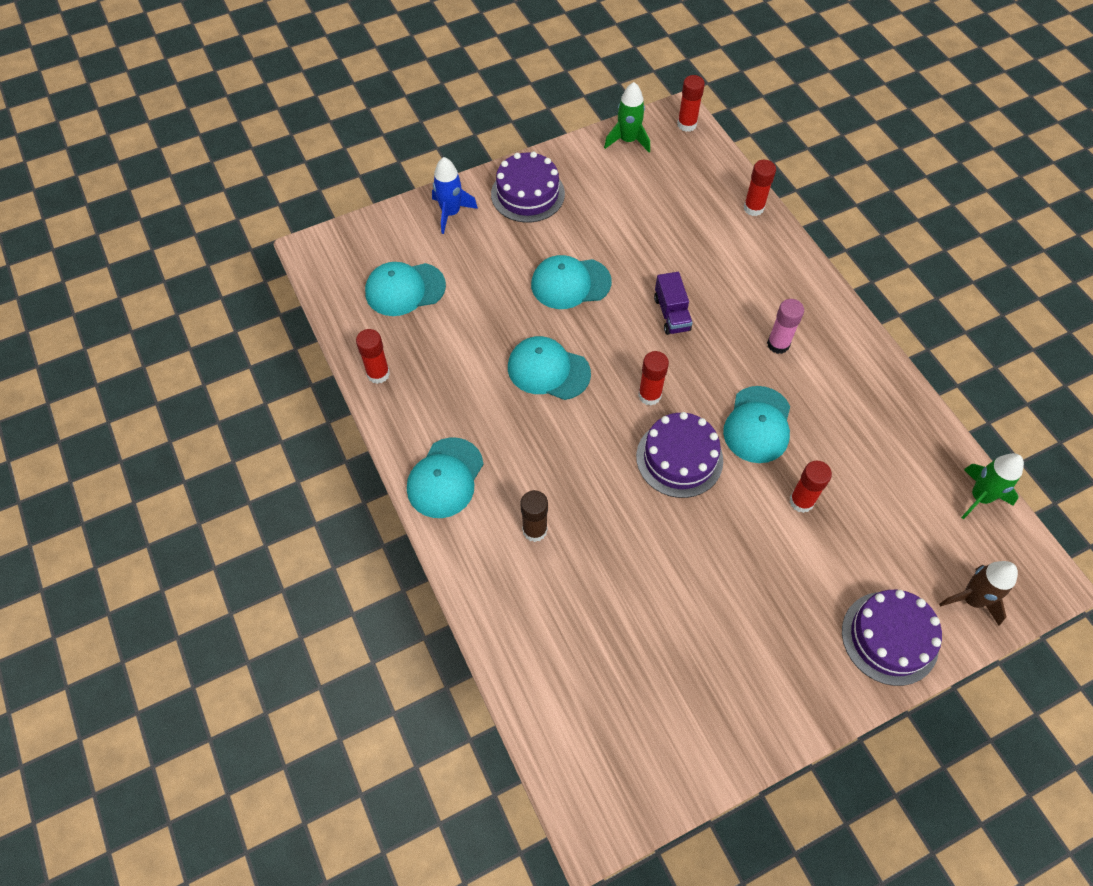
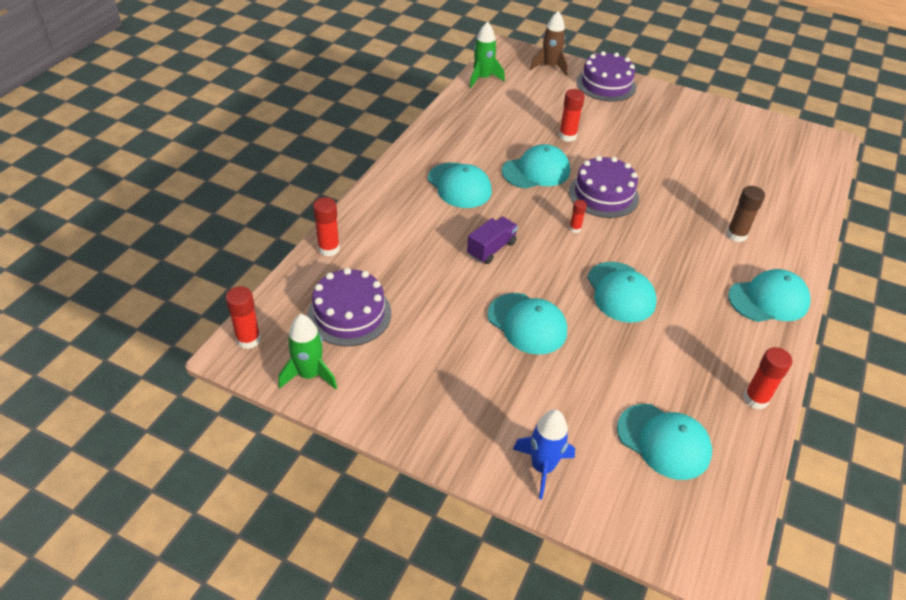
camera: 130 degrees left, 15 degrees down
purple cake [491,152,565,223] -> purple cake moved to [308,268,391,346]
red glue stick [638,351,669,405] -> red glue stick [569,200,587,233], size x0.59
pink glue stick [767,299,804,354] -> turquoise cap [428,162,492,208]

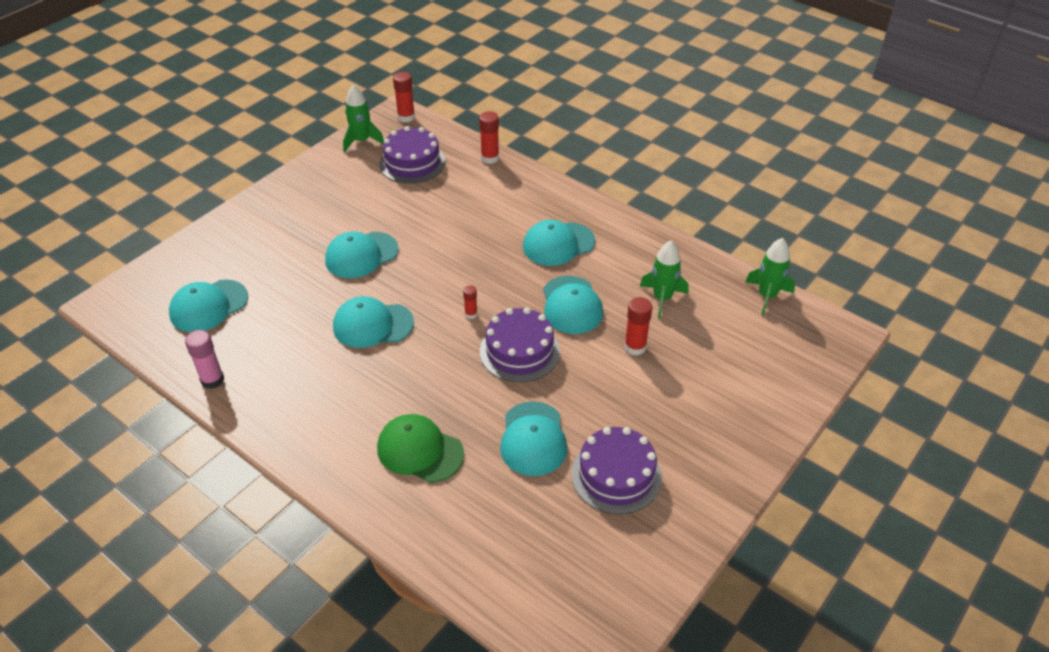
camera: 105 degrees right, 0 degrees up
purple truck [467,217,518,264] -> none
blue rocket [513,409,575,499] -> none
brown rocket [530,11,568,76] -> none
purple cake [577,51,636,101] -> purple cake moved to [571,427,662,514]
brown glue stick [726,186,765,242] -> green cap [377,414,464,483]
turquoise cap [728,269,811,322] -> turquoise cap moved to [500,401,568,476]
red glue stick [743,347,792,409] -> pink glue stick [185,330,224,389]
none -> green rocket [640,241,689,318]

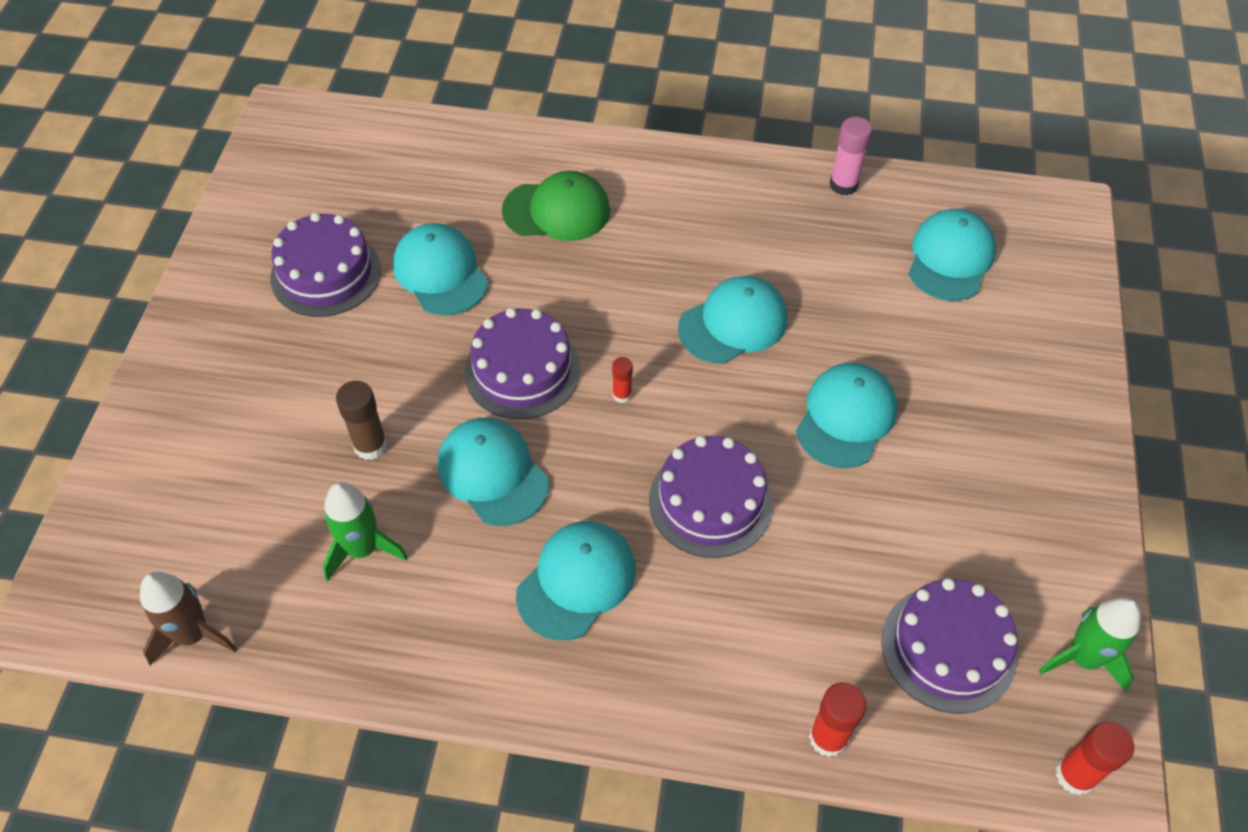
camera: 150 degrees right, 10 degrees up
red glue stick [624,297,652,356] -> brown glue stick [336,381,388,460]
green rocket [745,238,795,315] -> brown rocket [140,572,237,666]
none -> purple cake [649,436,773,558]

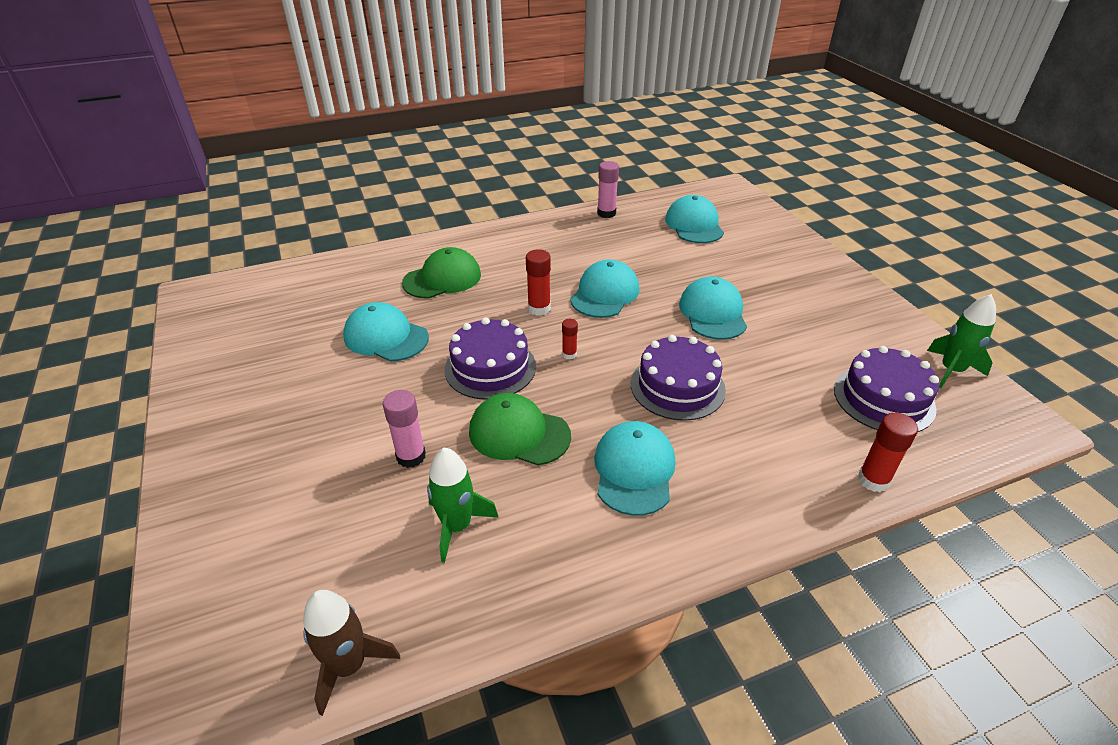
camera: 30 degrees left, 15 degrees down
purple cake [270,213,381,317] -> none
brown glue stick [336,381,388,460] -> pink glue stick [383,390,426,468]
turquoise cap [437,418,549,526] -> green cap [469,393,571,465]
red glue stick [1056,722,1134,795] -> red glue stick moved to [526,249,551,316]

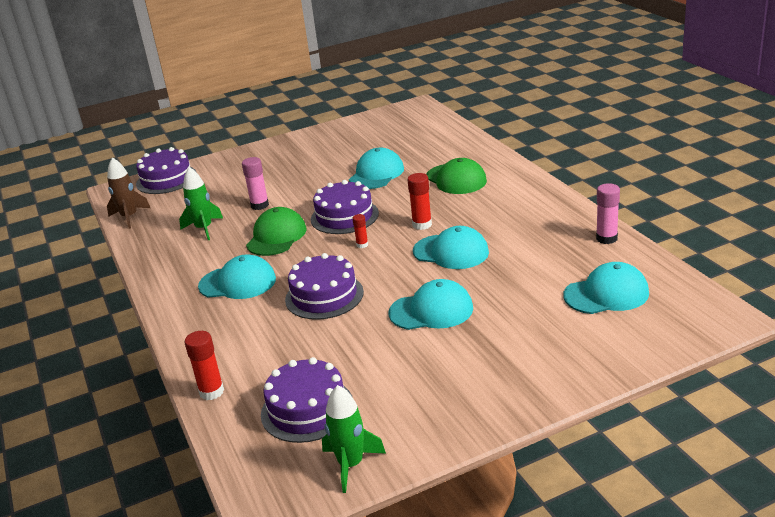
camera: 90 degrees right, 10 degrees down
none -> purple cake [136,147,196,194]

